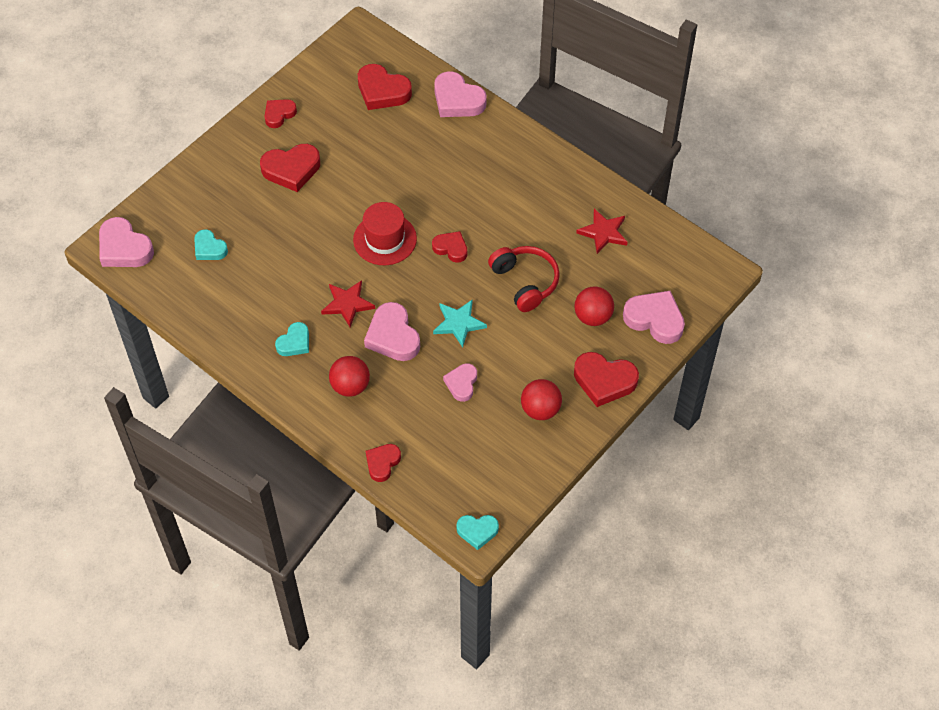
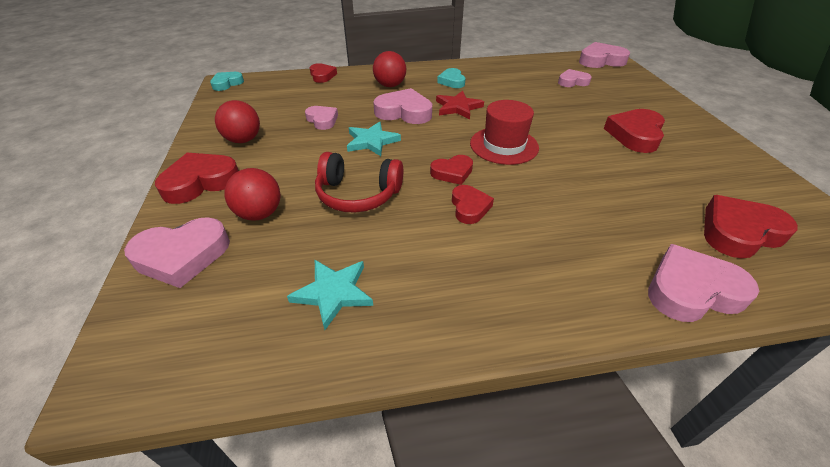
camera: 130 degrees right, 15 degrees down
turquoise heart [194,229,228,260] -> pink heart [558,69,592,87]
red heart [265,99,297,128] -> red heart moved to [452,185,494,224]
red star [576,209,628,254] -> turquoise star [287,260,373,330]

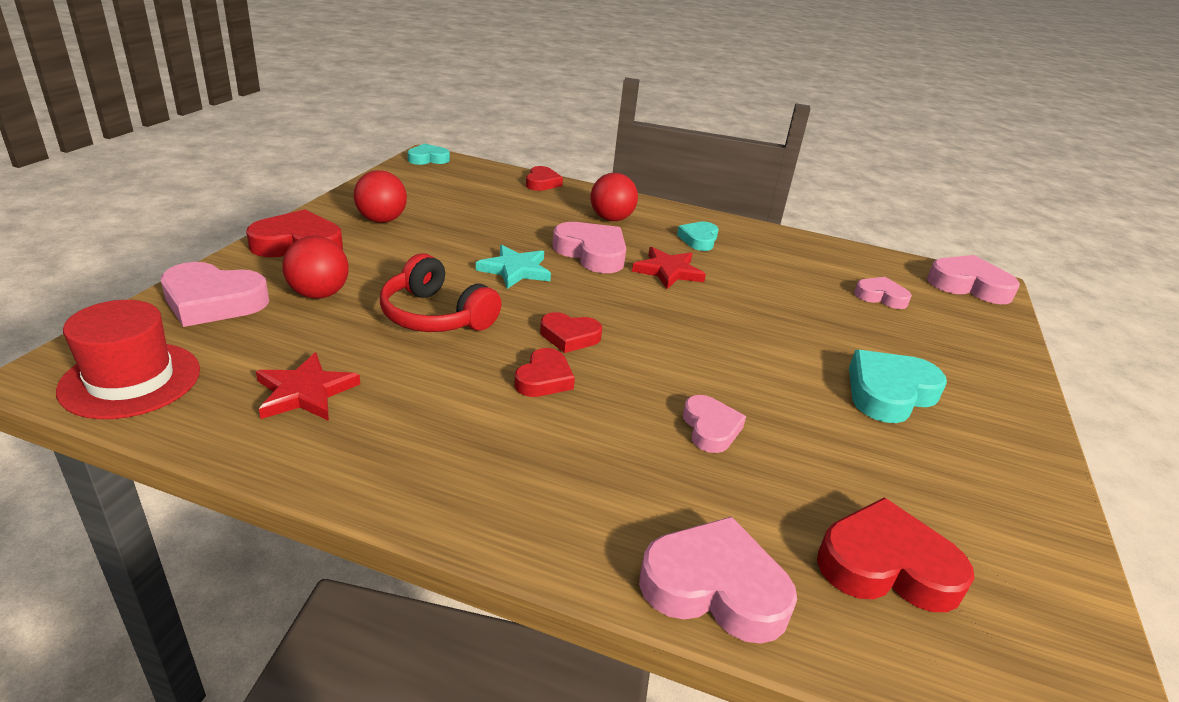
camera: 25 degrees right, 10 degrees down
turquoise star [287,260,373,330] -> red star [256,352,360,421]
pink heart [305,106,338,130] -> pink heart moved to [683,395,746,453]
red hat [470,100,539,165] -> red hat moved to [56,300,200,419]
red heart [604,109,665,153] -> turquoise heart [849,350,947,423]

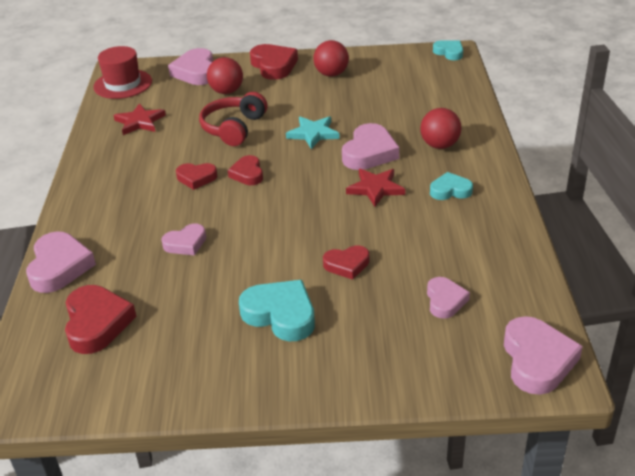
camera: 75 degrees right, 5 degrees up
red heart [526,166,563,191] -> red heart moved to [323,245,369,280]

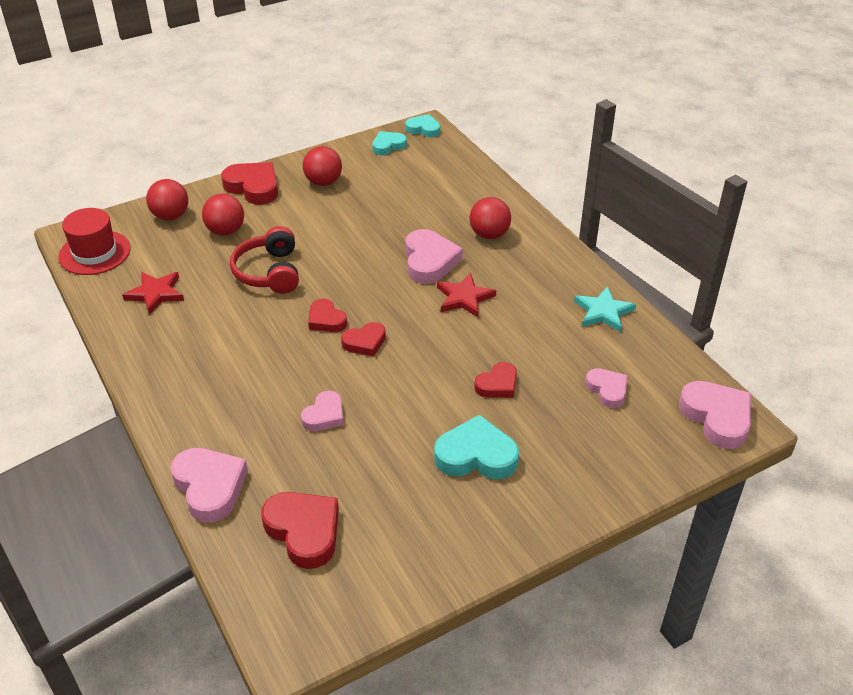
camera: 30 degrees left, 5 degrees up
pink heart [168,48,213,85] -> red ball [146,179,188,220]
red heart [176,163,217,190] -> red heart moved to [341,322,386,356]
turquoise star [286,116,340,149] -> turquoise star moved to [574,286,636,332]
turquoise heart [430,172,473,200] -> turquoise heart moved to [372,131,407,155]

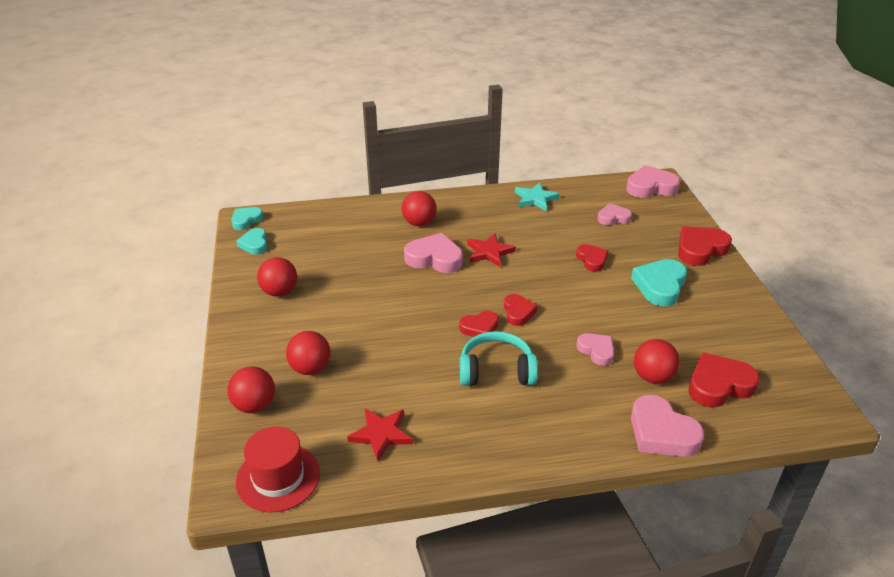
camera: 70 degrees left, 5 degrees down
pink heart [170,448,248,523] -> pink heart turned 120 degrees counterclockwise [631,395,704,457]
red heart [221,162,278,205] -> red heart moved to [678,226,732,266]
red headphones [230,226,299,293] -> none
none -> turquoise headphones [460,331,538,386]
none -> red ball [634,339,680,384]

